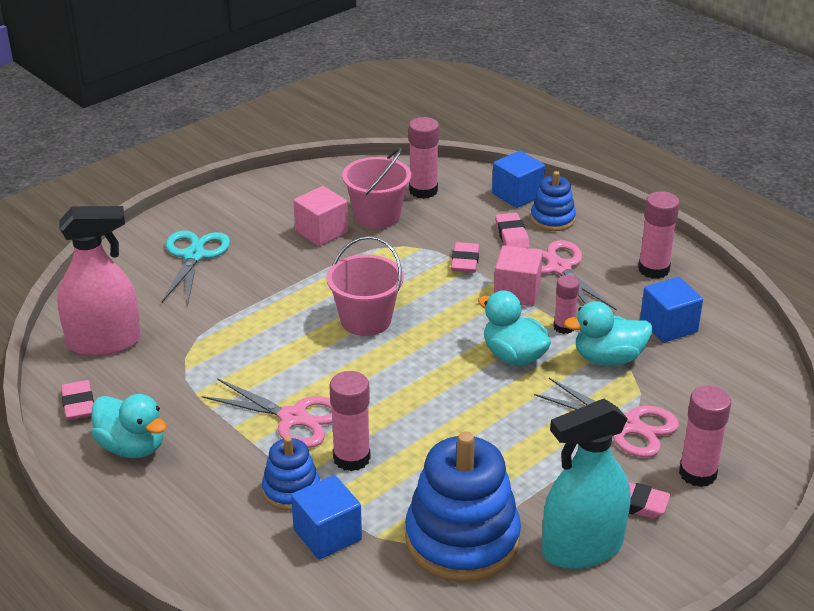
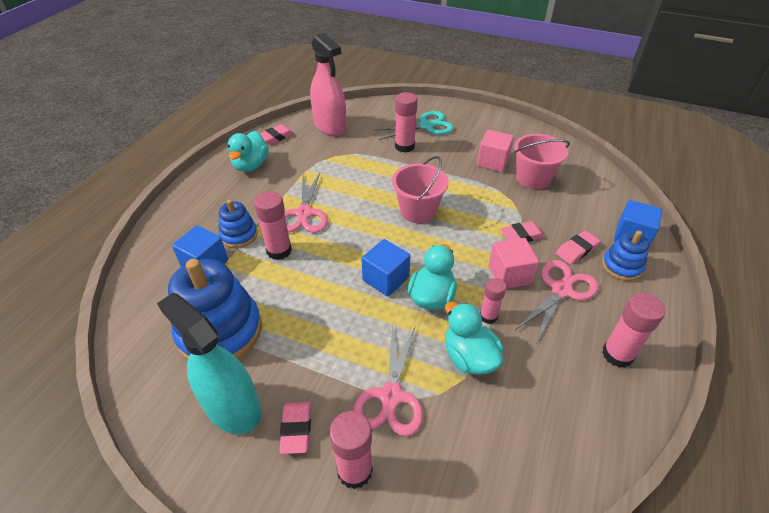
camera: 65 degrees right, 10 degrees up
pink glue stick [409,117,439,199] -> pink glue stick moved to [395,92,418,153]
blue cube [640,277,703,343] -> blue cube moved to [361,239,410,296]

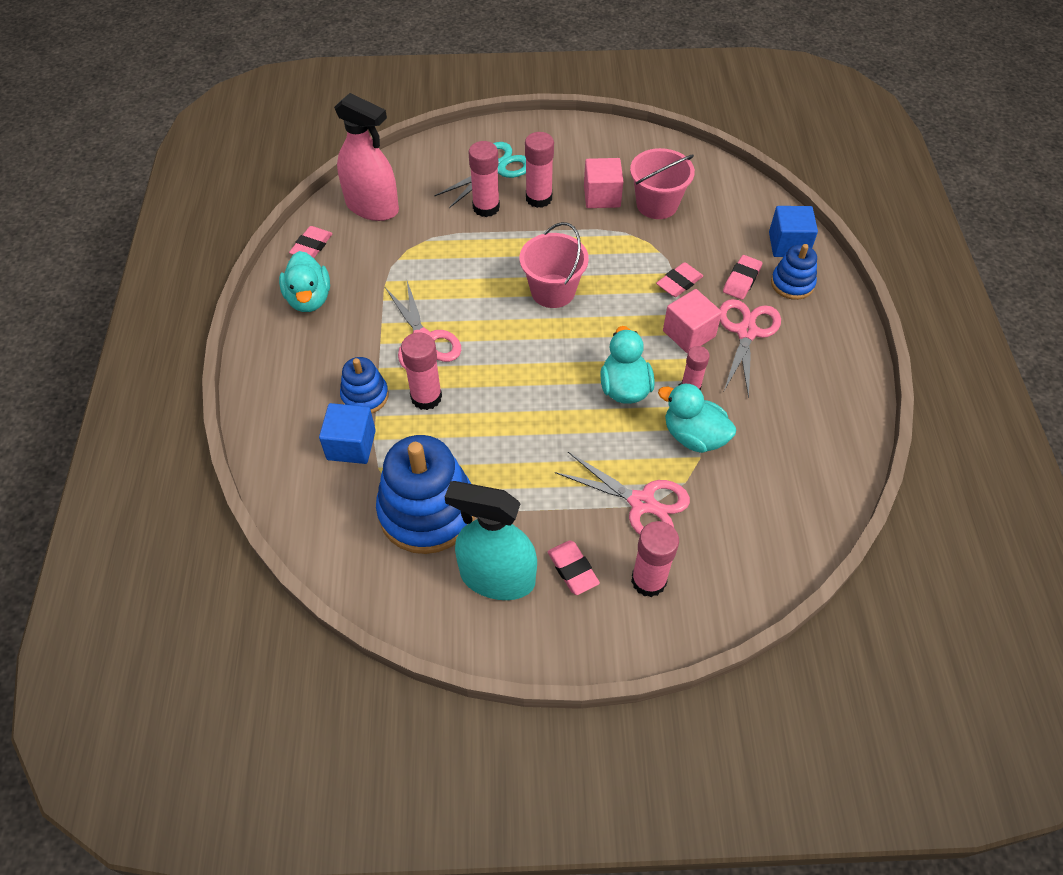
camera: 25 degrees left, 10 degrees up
pink scissors [353,325,423,436] -> pink scissors turned 45 degrees counterclockwise [555,452,690,535]
blue cube [361,239,410,296] -> none
pink glue stick [602,293,665,368] -> pink glue stick moved to [525,132,554,208]

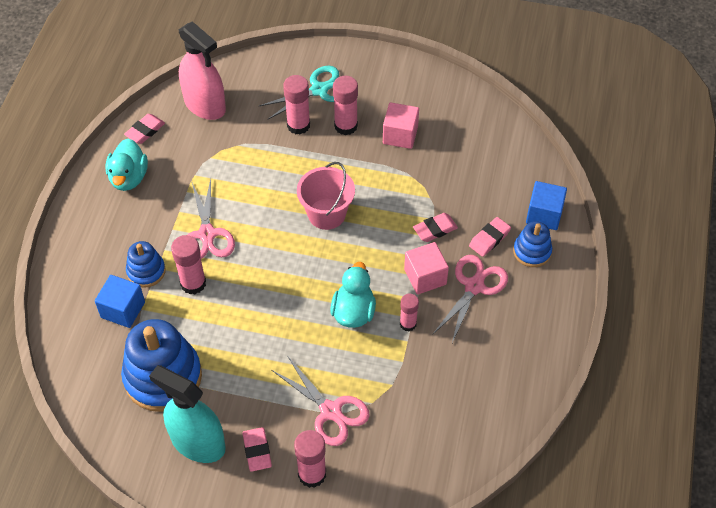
camera: 15 degrees right, 0 degrees up
pink bucket [630,148,695,219] -> none
turquoise duck [658,383,736,453] -> none

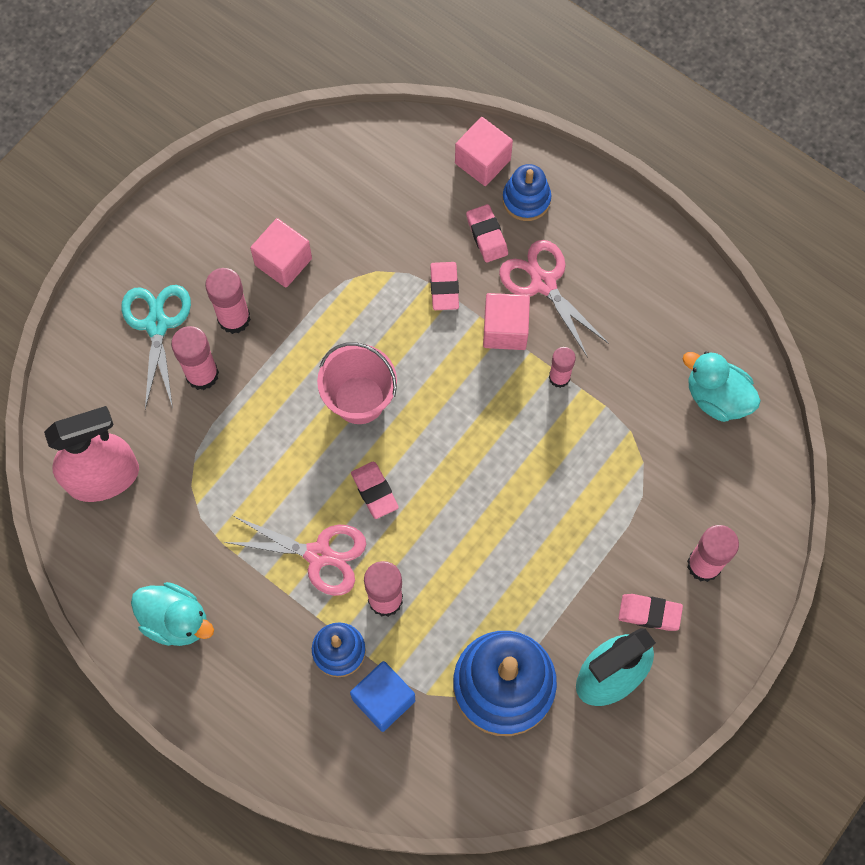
camera: 65 degrees left, 15 degrees up
pink eraser [124,114,165,144] -> pink eraser moved to [351,462,399,519]
pink scissors [272,357,370,446] -> none
turquoise duck [330,262,376,328] -> turquoise duck moved to [683,351,761,422]
blue cube [526,181,567,230] -> pink cube [455,117,513,186]

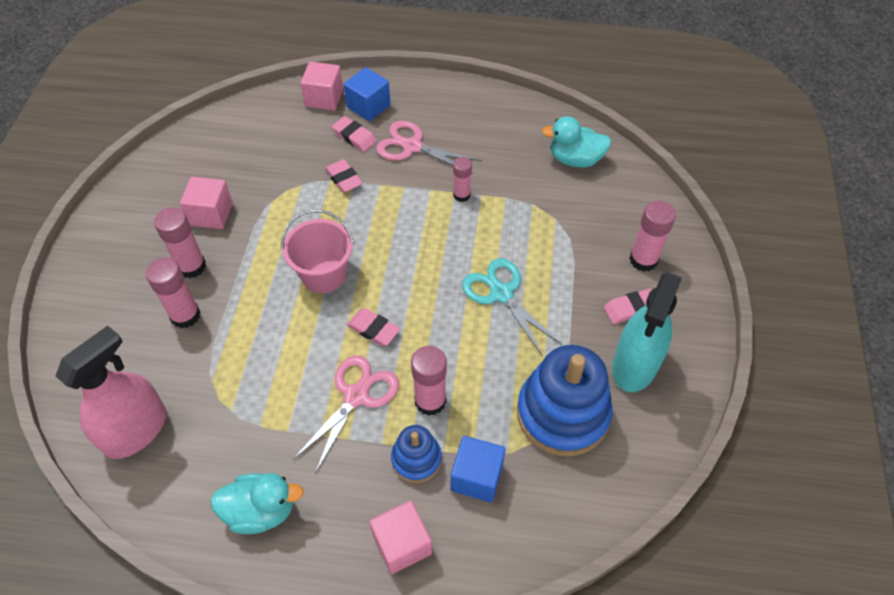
camera: 30 degrees left, 15 degrees down
turquoise scissors [121,285,191,409] -> turquoise scissors moved to [462,258,562,356]
pink scissors [224,516,366,596] -> pink scissors turned 45 degrees counterclockwise [293,355,399,474]
pink cube [483,293,530,350] -> pink cube moved to [369,501,432,574]
blue stacking toy [502,164,551,221] -> blue cube [344,67,391,121]

